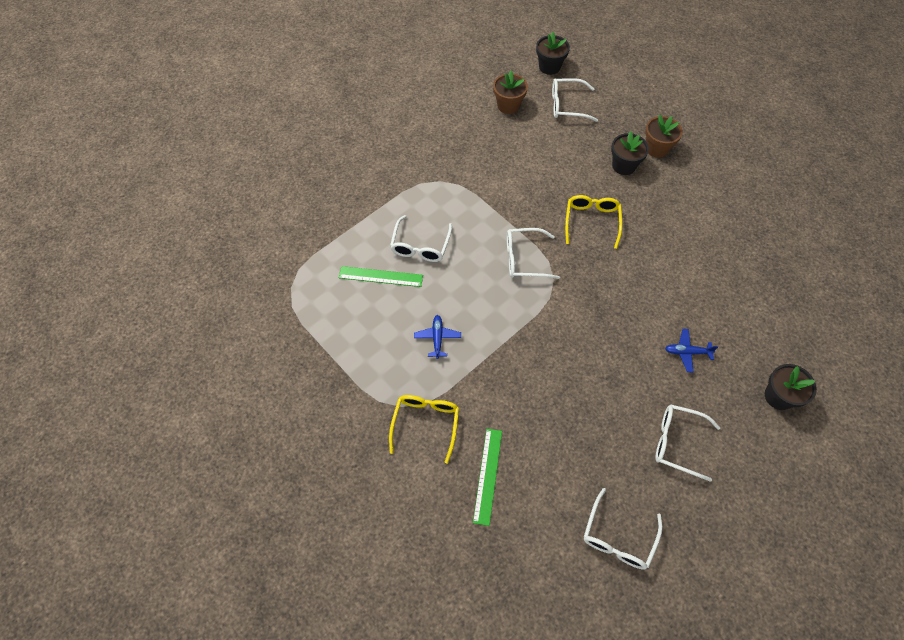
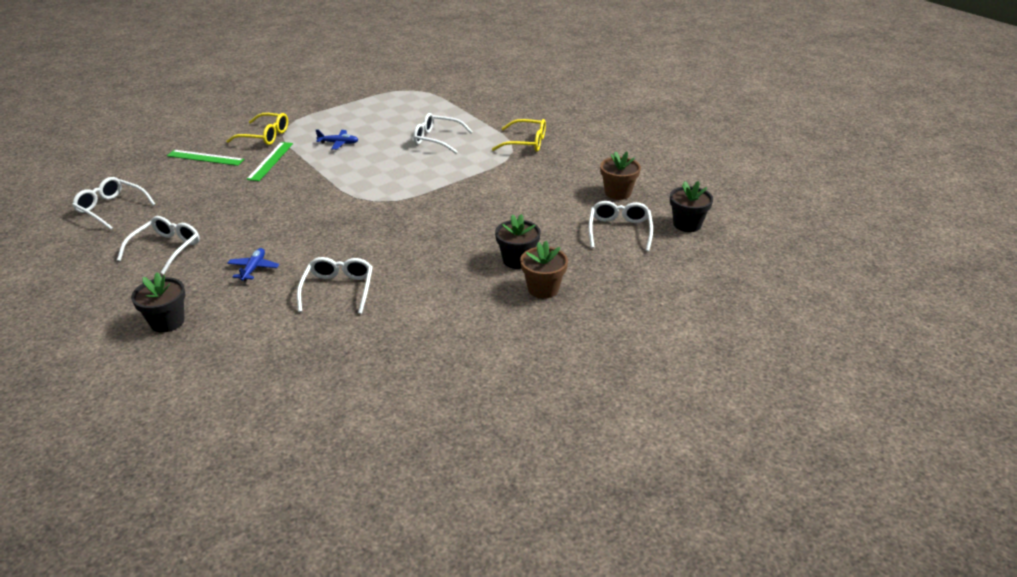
camera: 95 degrees right, 25 degrees down
green ruler [339,266,423,287] -> green ruler moved to [246,142,293,181]
white glasses [507,228,560,279] -> white glasses moved to [297,257,373,314]
yellow glasses [565,195,623,249] -> yellow glasses moved to [492,119,546,152]

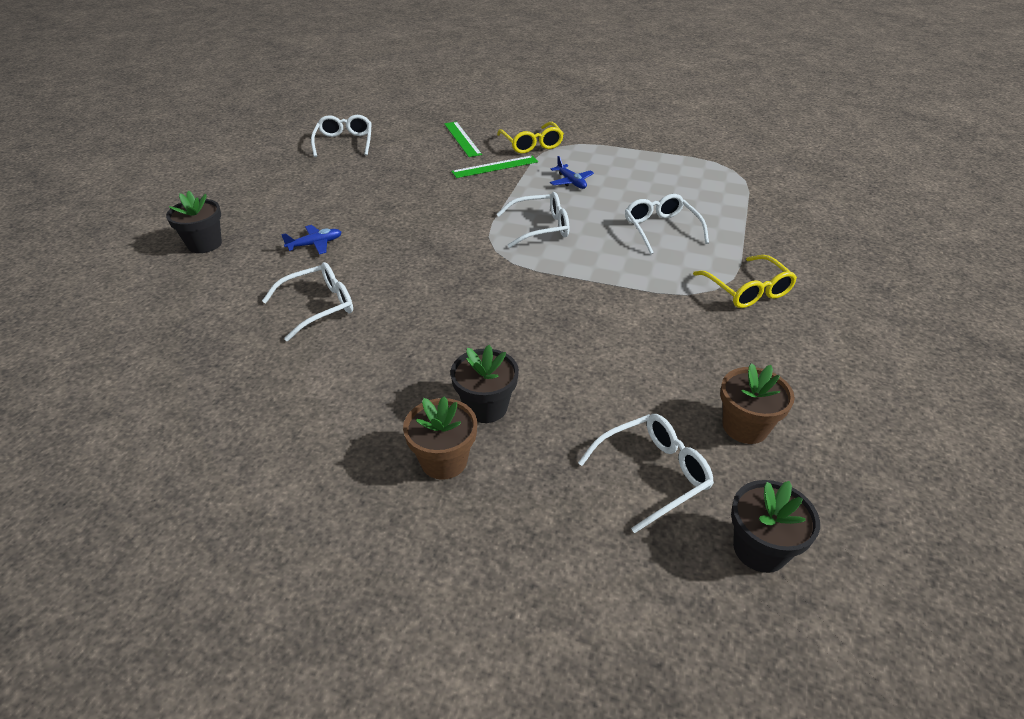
camera: 55 degrees right, 5 degrees up
white glasses [117,216,200,274] -> white glasses moved to [497,192,569,248]

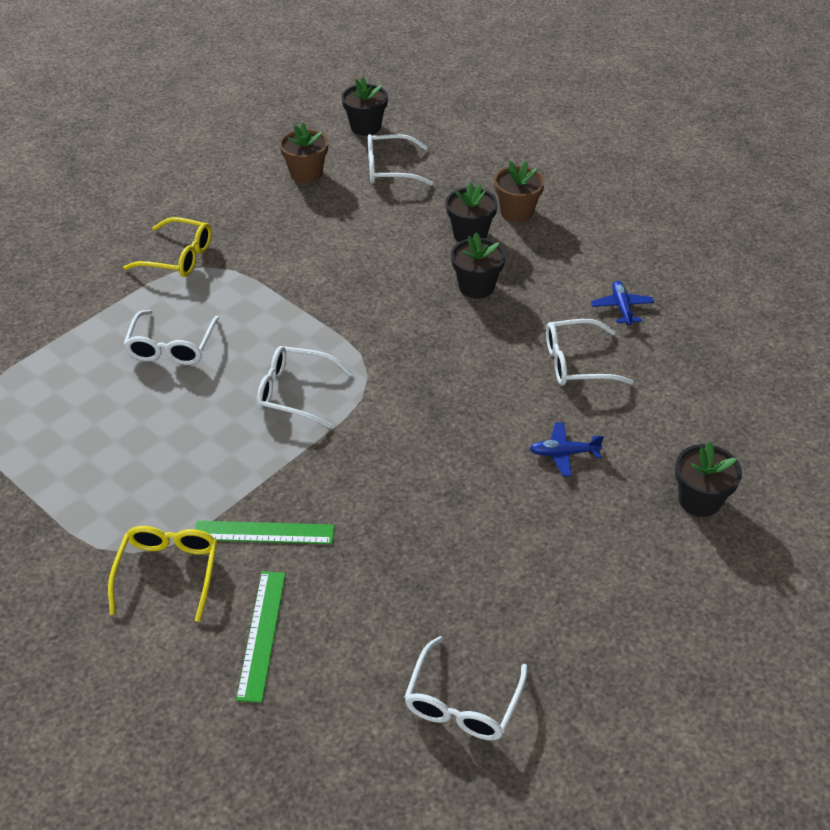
camera: 155 degrees left, 5 degrees up
blue plane [550,156,594,189] -> blue plane moved to [591,281,654,325]
yellow glasses [693,255,797,308] -> yellow glasses turned 105 degrees clockwise [123,217,211,277]
none -> black flower pot [451,232,506,299]

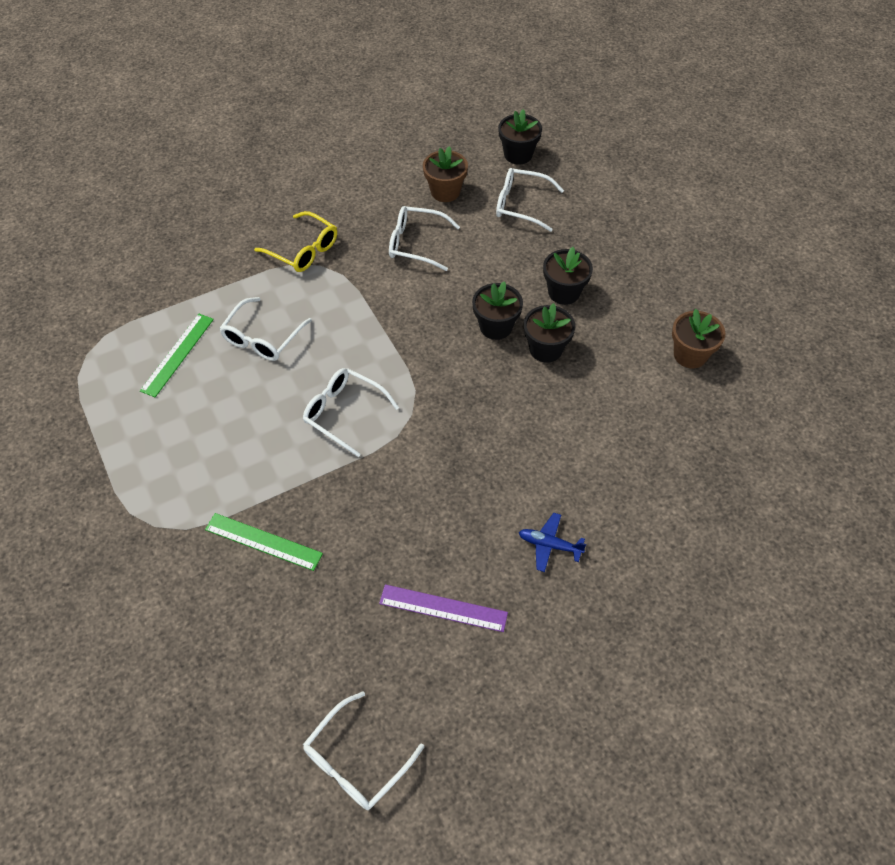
camera: 20 degrees right, 10 degrees up
yellow glasses [108,526,217,622] -> none
green ruler [236,571,286,703] -> green ruler moved to [140,314,214,397]
brown flower pot [494,161,545,222] -> brown flower pot moved to [672,309,726,368]
white glasses [546,319,633,386] -> white glasses moved to [389,206,460,271]
blue plane [591,281,654,325] -> none
black flower pot [675,441,742,517] -> black flower pot moved to [472,281,523,340]
none -> purple ruler [379,584,508,632]

